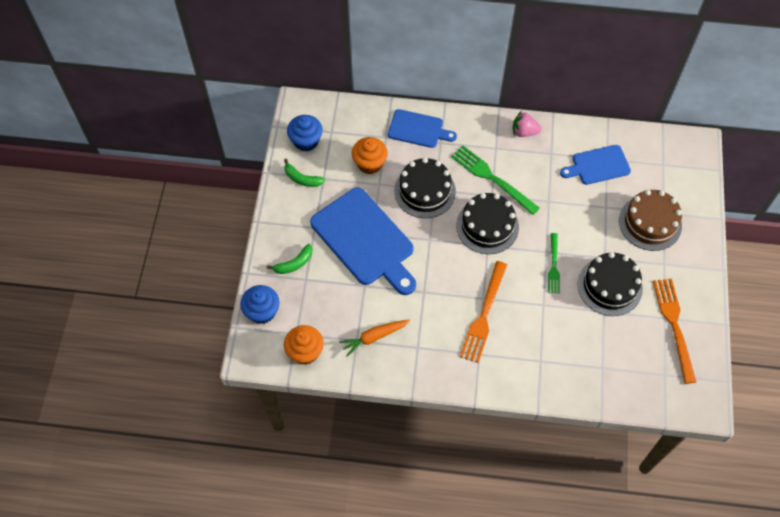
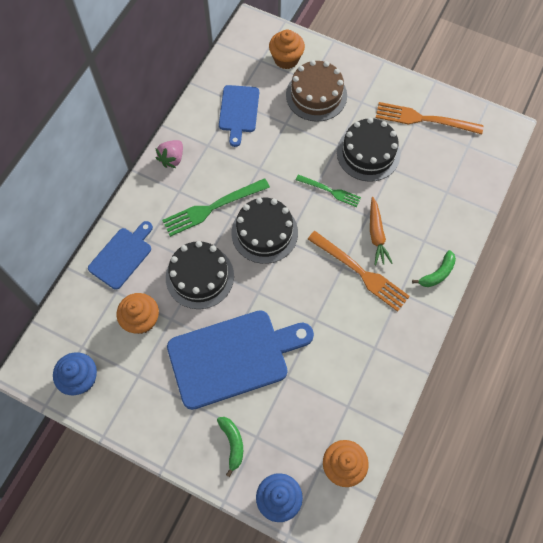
camera: 70 degrees left, 5 degrees up
green banana [284,159,325,187] -> green banana moved to [412,250,456,287]
orange carrot [339,319,410,357] -> orange carrot moved to [370,197,392,265]
none -> orange cupcake [269,30,305,69]

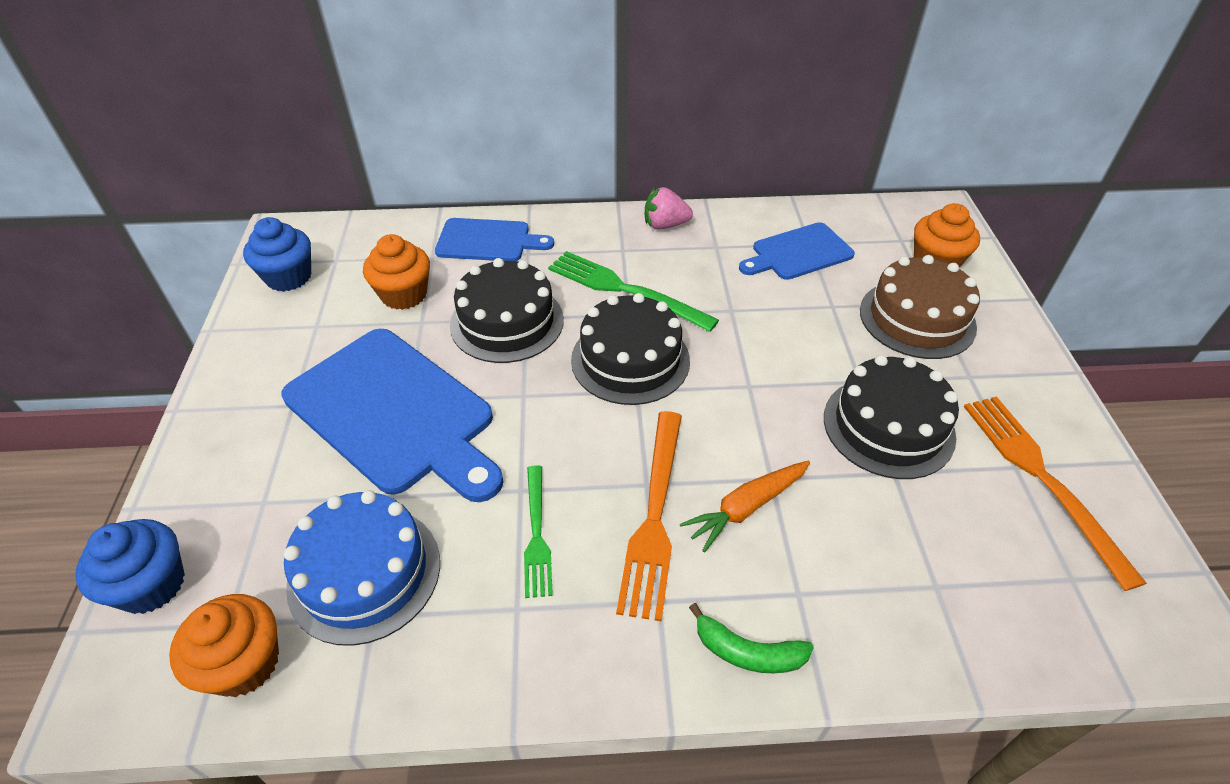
camera: 60 degrees right, 20 degrees down
green banana [217,417,243,477] -> none
green fork [296,174,361,207] -> green fork moved to [524,465,553,598]
none -> blue cake [284,490,440,646]

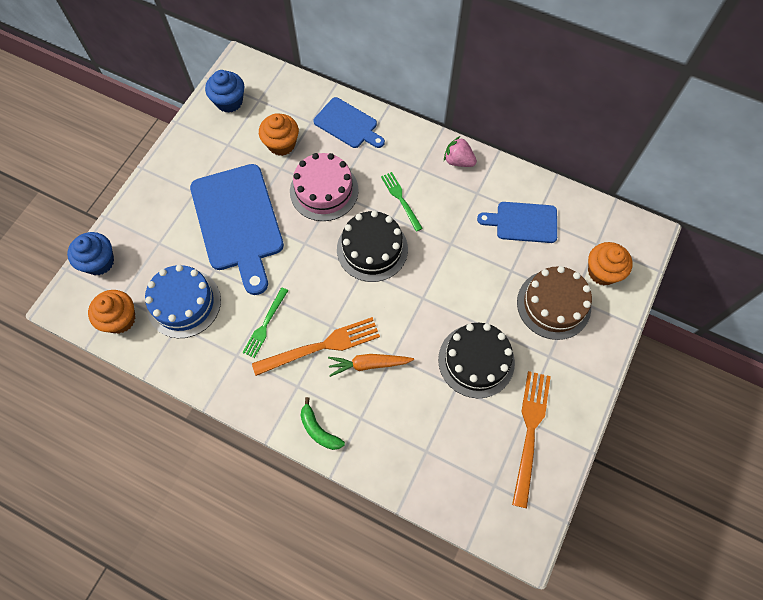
camera: 30 degrees right, 20 degrees up
black cake [450,258,564,363] -> pink cake [290,153,359,221]
green fork [548,251,719,332] -> green fork [381,172,423,232], size x0.61
orange fork [616,411,682,621] -> orange fork turned 150 degrees counterclockwise [252,317,380,376]

